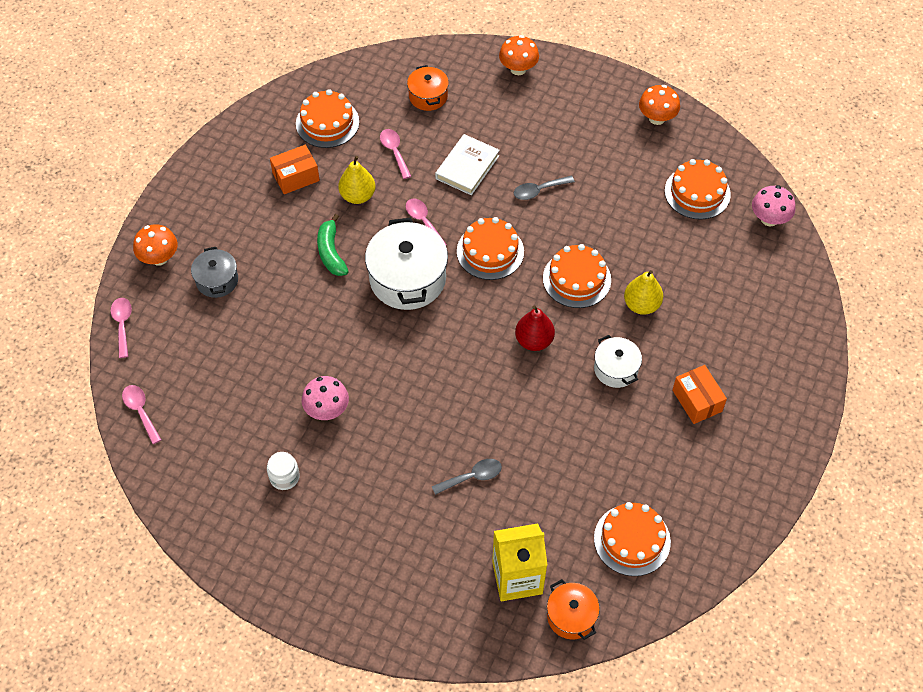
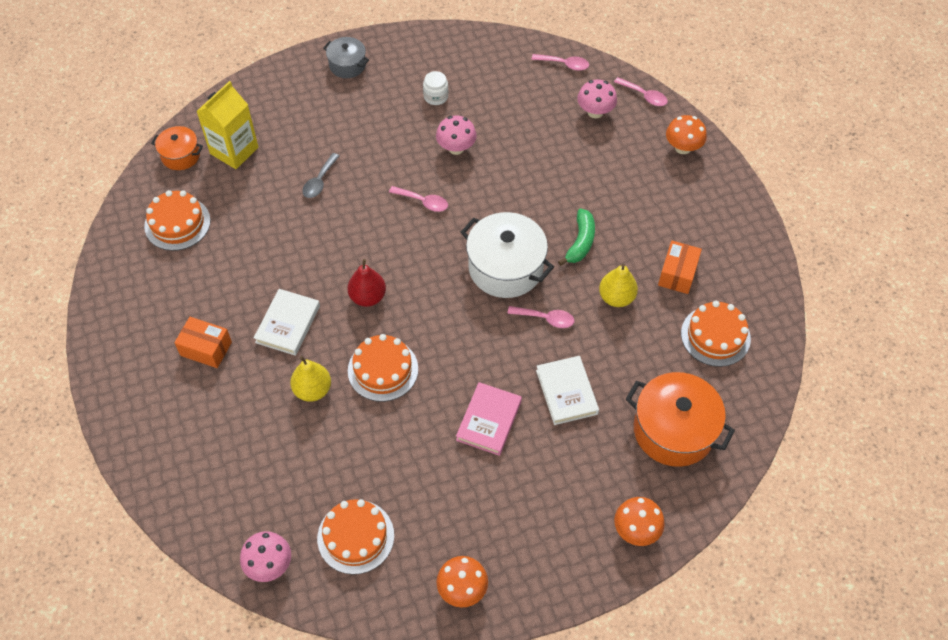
camera: 135 degrees right, 0 degrees up
grey pot [191,247,238,298] -> grey pot moved to [323,37,369,78]
green banana [317,214,349,276] -> green banana turned 75 degrees clockwise [558,208,595,266]
pink spoon [380,129,411,179] -> pink spoon moved to [389,186,448,212]
orange pot [407,65,449,111] -> orange pot [626,372,735,467], size x1.80
orange cake [457,217,524,280] -> none
grey spoon [514,176,575,200] -> pink book [456,382,522,456]
white pot [594,335,642,388] -> white book [254,289,320,356]
none -> pink mushroom [577,80,617,118]

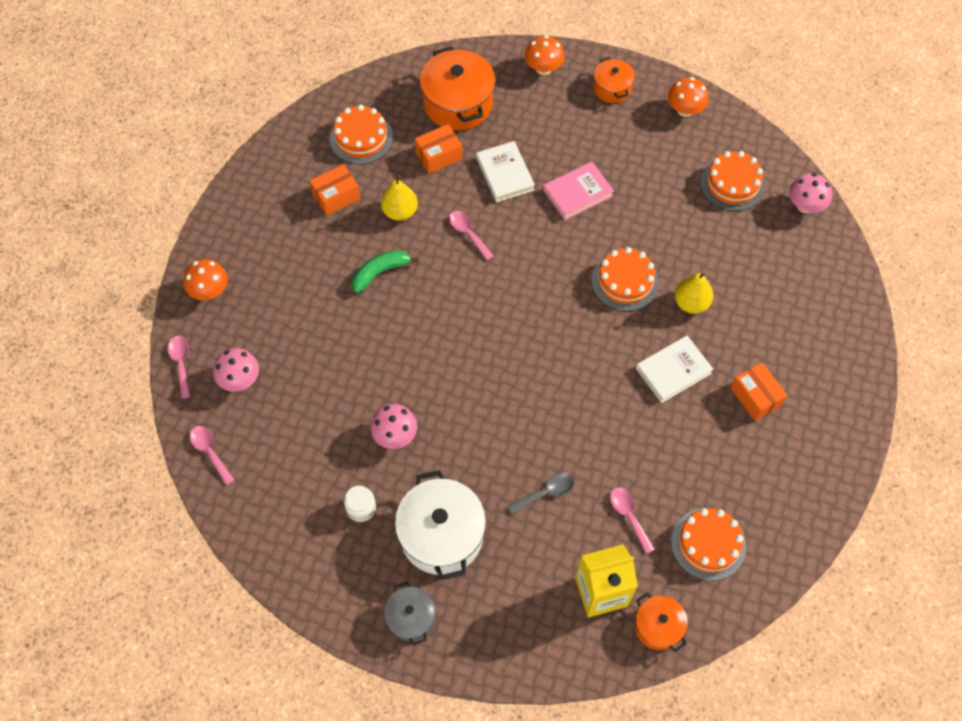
camera: 140 degrees left, 5 degrees up
red pear [347,259,386,307] -> none
pink spoon [389,186,448,212] -> pink spoon moved to [610,487,655,554]
white pot [461,212,554,298] -> white pot moved to [395,470,486,580]
white book [536,356,599,425] -> white book turned 45 degrees counterclockwise [476,141,535,202]
none -> orange box [415,124,462,174]
none -> orange pot [593,57,635,103]

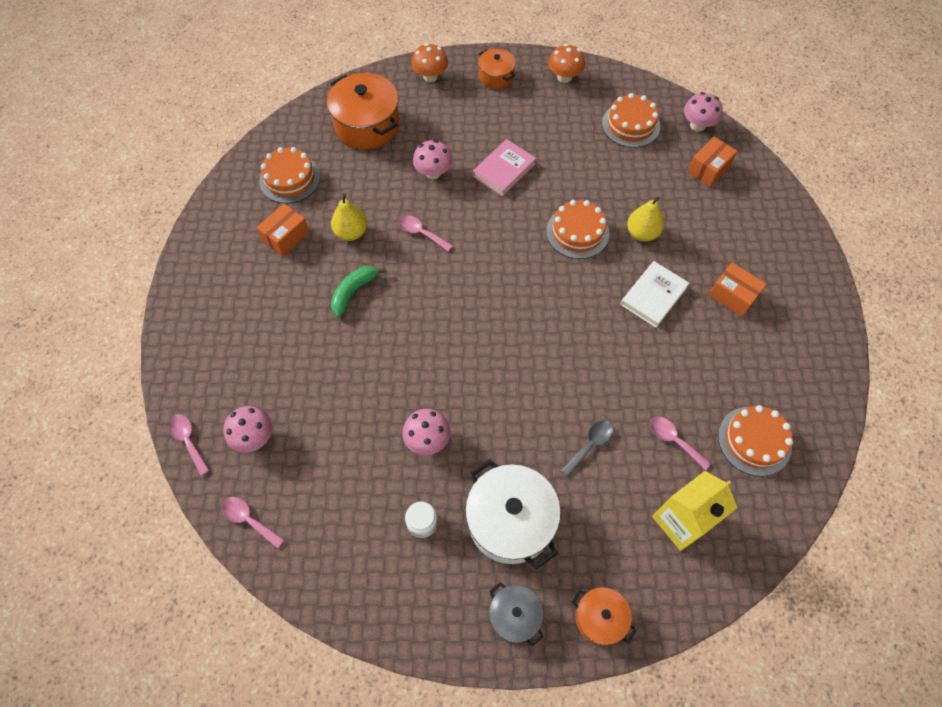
camera: 20 degrees left, 0 degrees up
orange mushroom [183,259,228,300] -> none
orange box [415,124,462,174] -> orange box moved to [688,137,737,187]
white book [476,141,535,202] -> pink mushroom [413,140,452,179]
orange pot [635,592,688,652] -> orange pot moved to [572,587,637,645]

